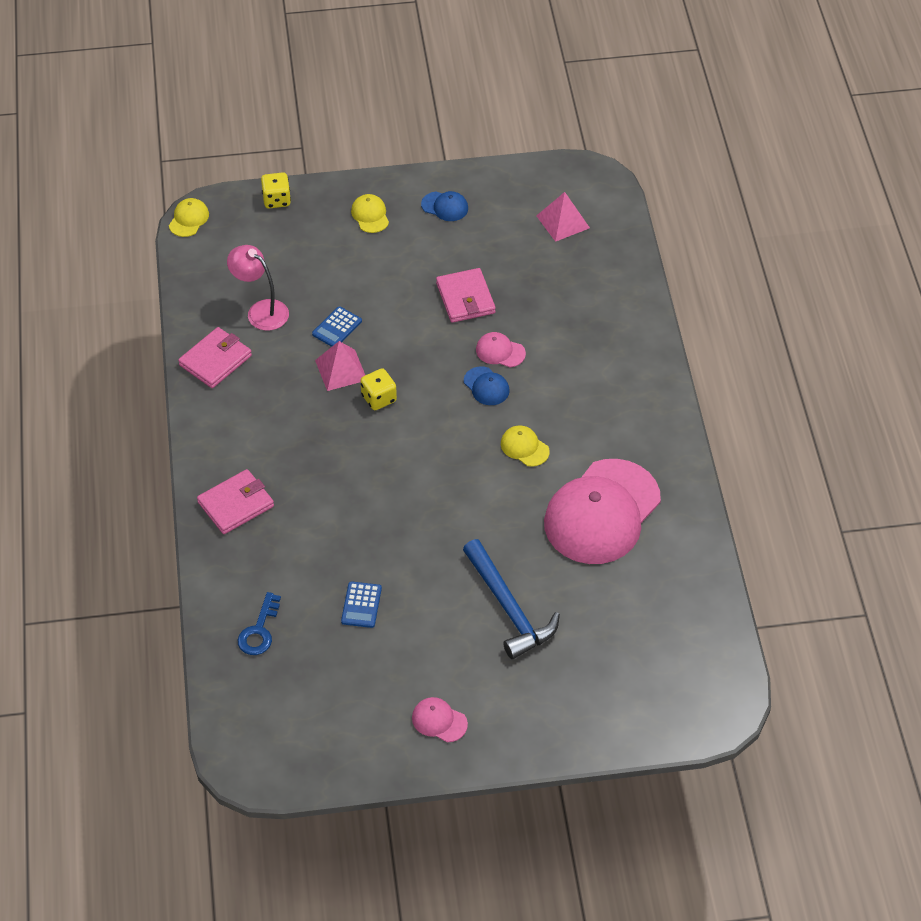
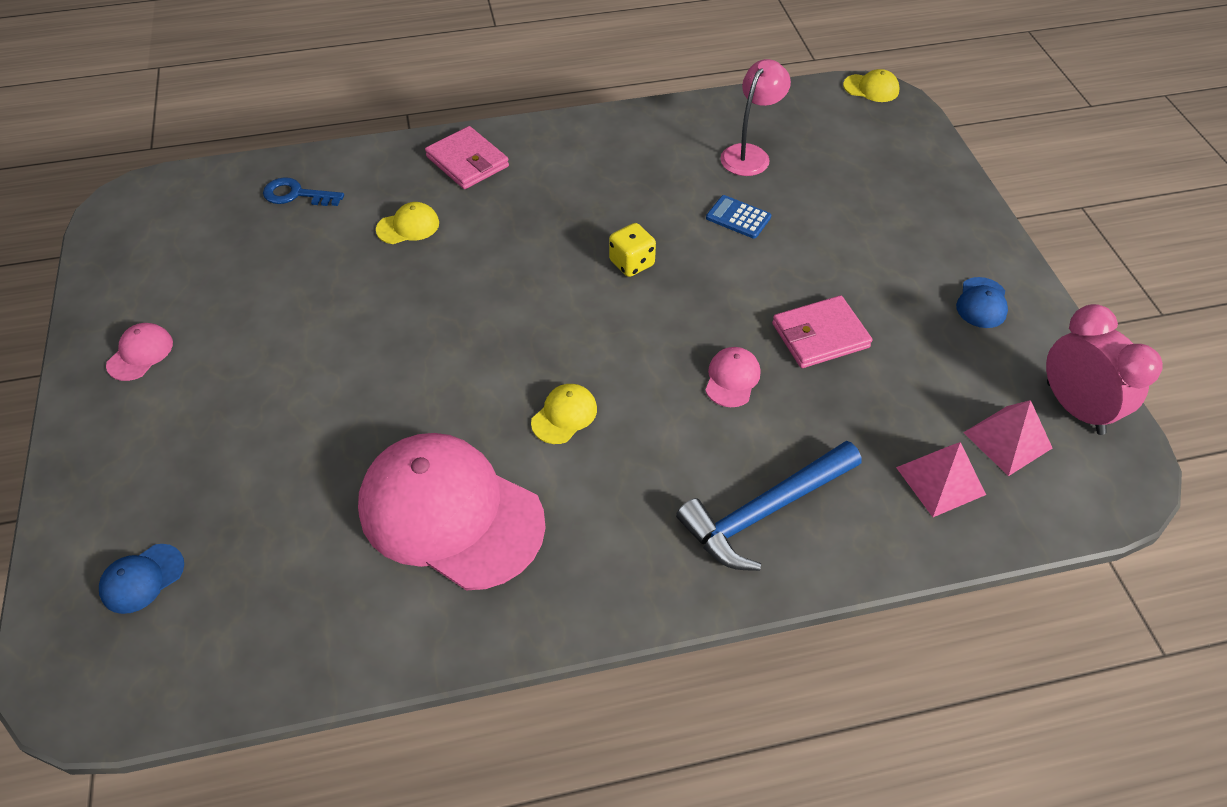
camera: 85 degrees right, 0 degrees up
pink wallet [178,327,252,388] -> none
yellow dice [261,172,291,208] -> none
pink pyramid [315,341,365,391] -> pink pyramid moved to [896,442,986,517]
blue calculator [341,581,382,628] -> none
yellow cap [351,194,389,233] -> yellow cap moved to [376,202,439,244]
blue hammer [463,539,560,659] -> blue hammer moved to [676,441,862,571]
blue cap [464,366,509,405] -> blue cap moved to [99,544,184,614]
none -> pink clock [1046,304,1163,435]

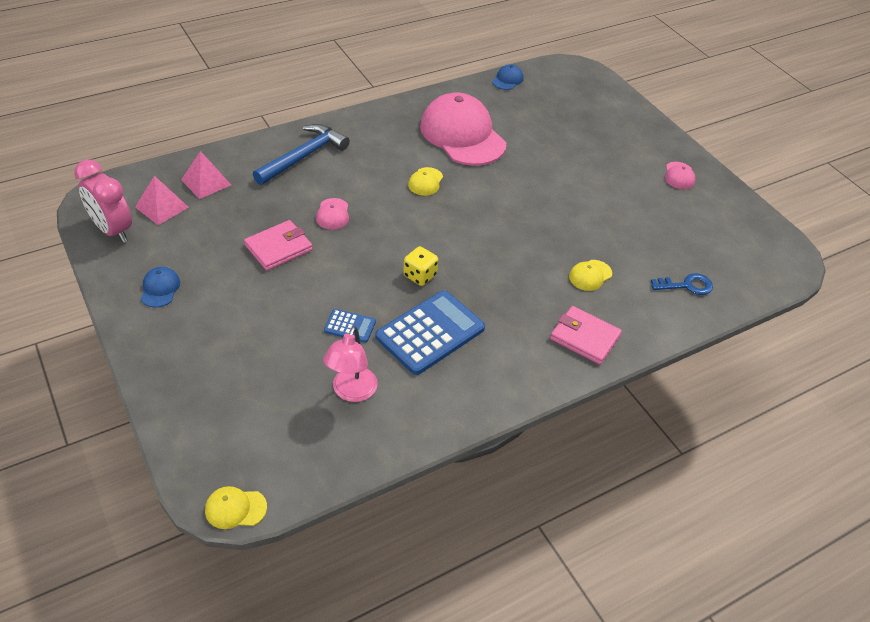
camera: 160 degrees right, 5 degrees down
blue cap [99,544,184,614] -> blue cap moved to [492,64,524,90]
pink cap [358,433,546,590] -> pink cap turned 135 degrees counterclockwise [420,92,506,166]
none -> blue calculator [375,290,485,375]

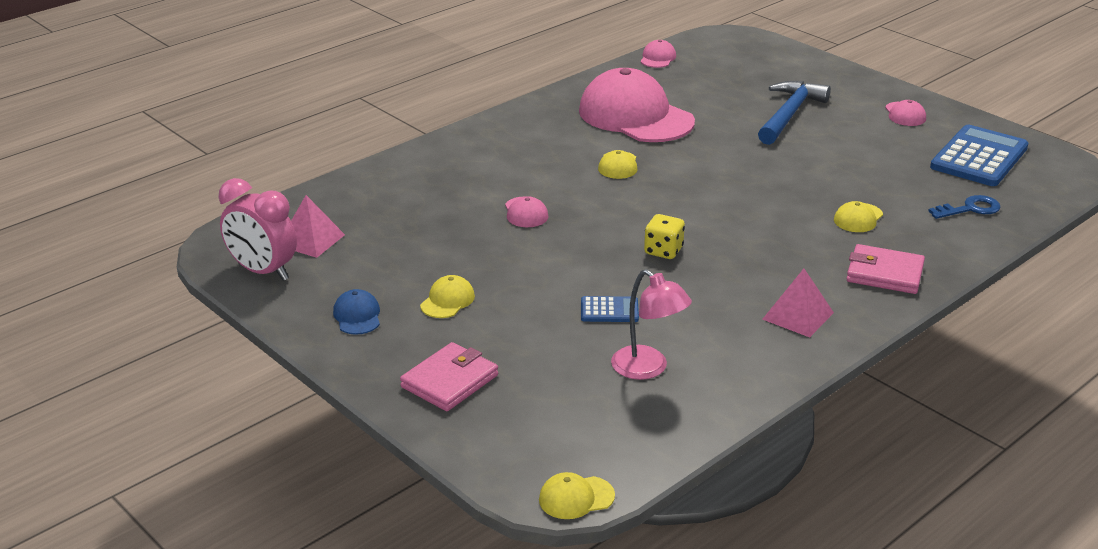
camera: 10 degrees left, 15 degrees down
pink pyramid [181,151,231,199] -> pink pyramid moved to [762,269,834,337]
pink wallet [244,220,312,271] -> pink wallet moved to [400,342,498,411]
blue hammer [253,124,350,185] -> blue hammer moved to [758,81,831,145]
pink lamp [323,326,378,402] -> pink lamp turned 45 degrees counterclockwise [611,269,692,380]
blue calculator [375,290,485,375] -> blue calculator moved to [930,125,1028,186]
blue cap [492,64,524,90] -> pink cap [640,40,676,68]
none -> yellow cap [420,275,475,318]

